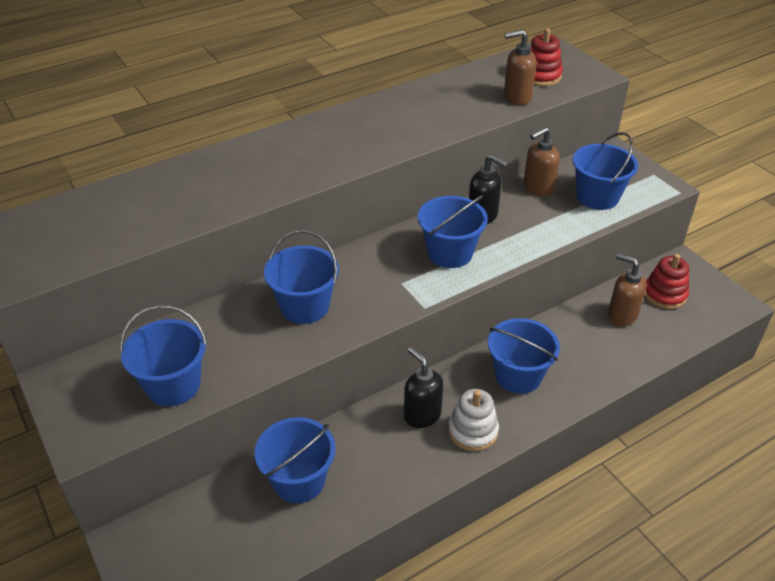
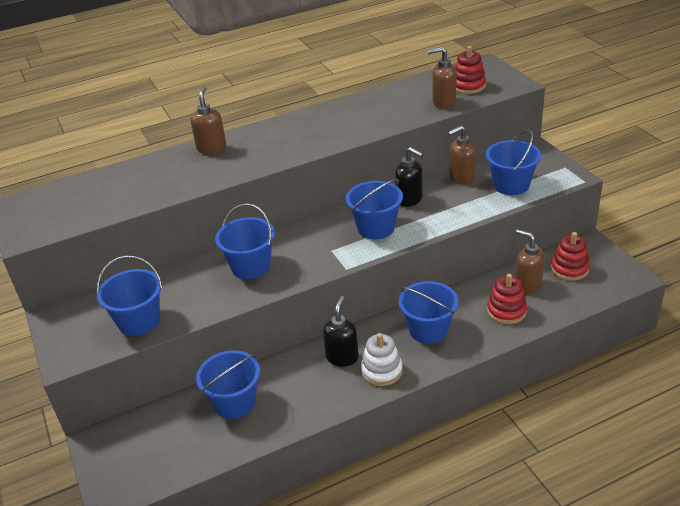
camera: 10 degrees right, 5 degrees down
black soap dispenser [404,347,443,428] -> black soap dispenser turned 45 degrees clockwise [323,296,359,367]
none -> brown soap dispenser [190,86,226,154]
none -> red stacking toy [487,274,527,324]

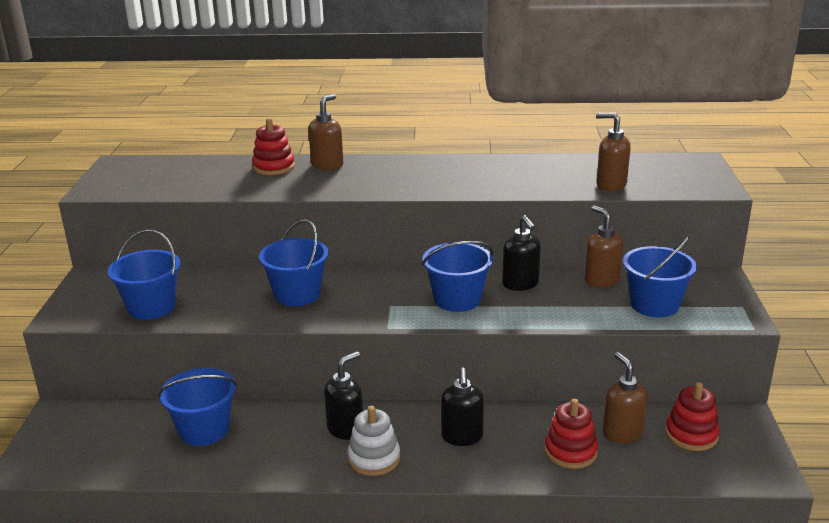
camera: 25 degrees right, 10 degrees down
blue bucket [399,281,458,344] -> black soap dispenser [441,368,484,446]
brown soap dispenser [448,126,476,184] -> brown soap dispenser turned 60 degrees clockwise [585,206,623,288]
red stacking toy [455,46,486,94] -> red stacking toy moved to [252,118,295,175]

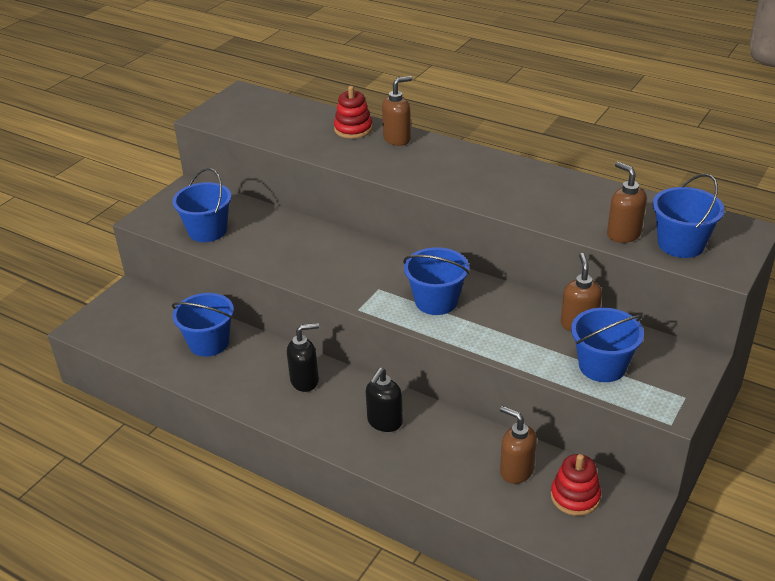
camera: 30 degrees right, 10 degrees up
blue bucket [259,220,329,306] -> blue bucket moved to [652,174,725,258]
white stacking toy [347,406,400,476] -> none
black soap dispenser [502,215,541,291] -> none
red stacking toy [545,399,598,469] -> none
brown soap dispenser [603,352,648,443] -> brown soap dispenser turned 60 degrees counterclockwise [500,406,537,484]

